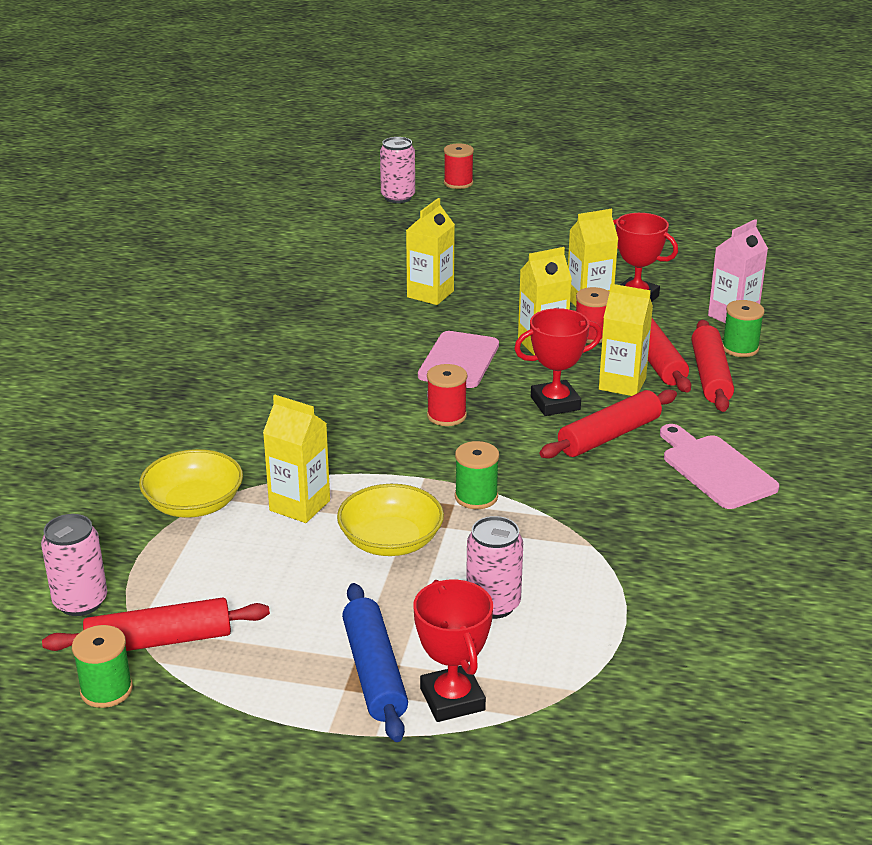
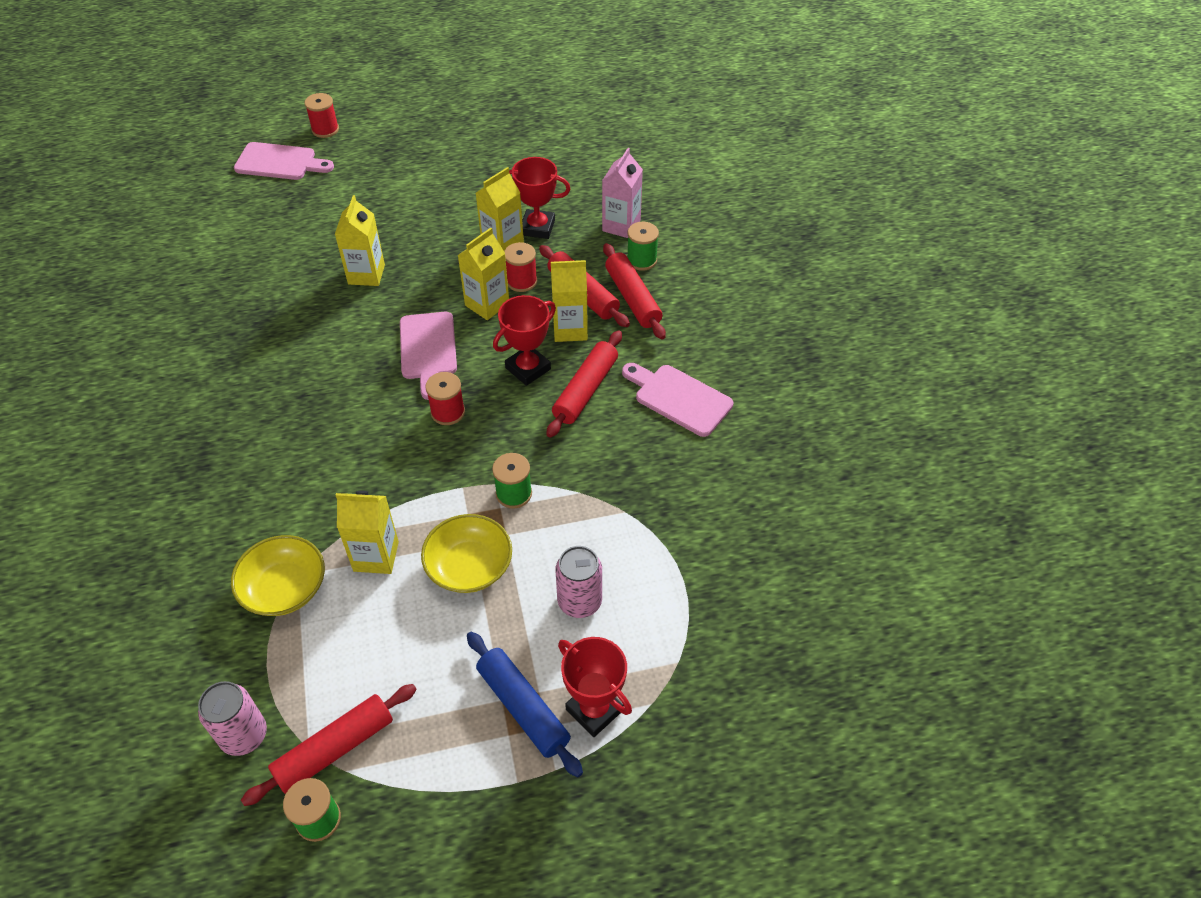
camera: 25 degrees left, 20 degrees up
pink can [380,137,415,203] -> pink cutting board [234,142,334,180]

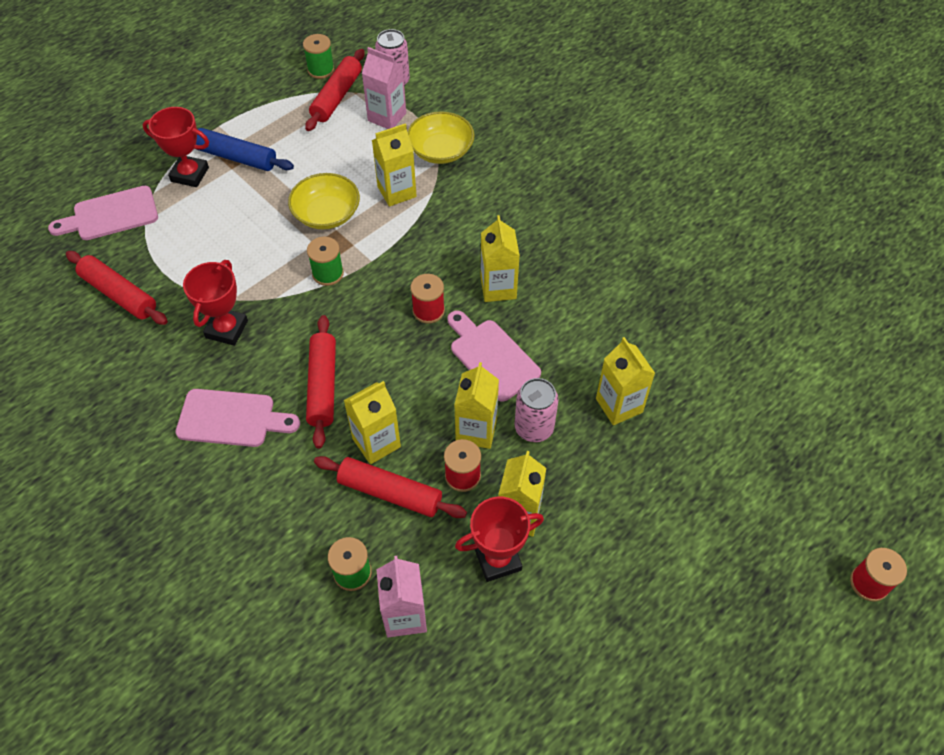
camera: 150 degrees right, 5 degrees up
pink cutting board [234,142,334,180] -> pink cutting board moved to [48,186,158,240]
red trophy [493,295,556,386] -> red trophy moved to [183,260,248,346]
pink can [556,546,602,618] -> pink can moved to [515,378,559,442]
red rolling pin [603,243,666,340] -> red rolling pin moved to [66,251,168,325]
none -> pink carton [362,47,406,129]
none -> yellow carton [481,215,520,302]

